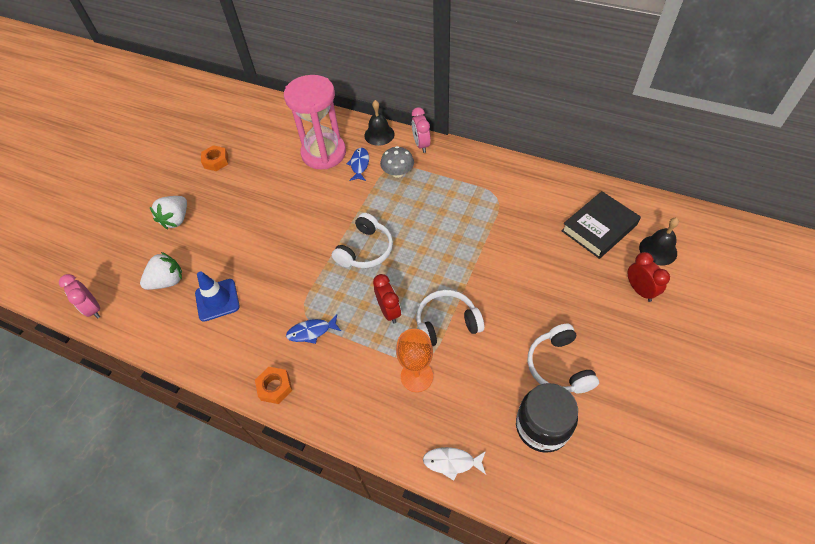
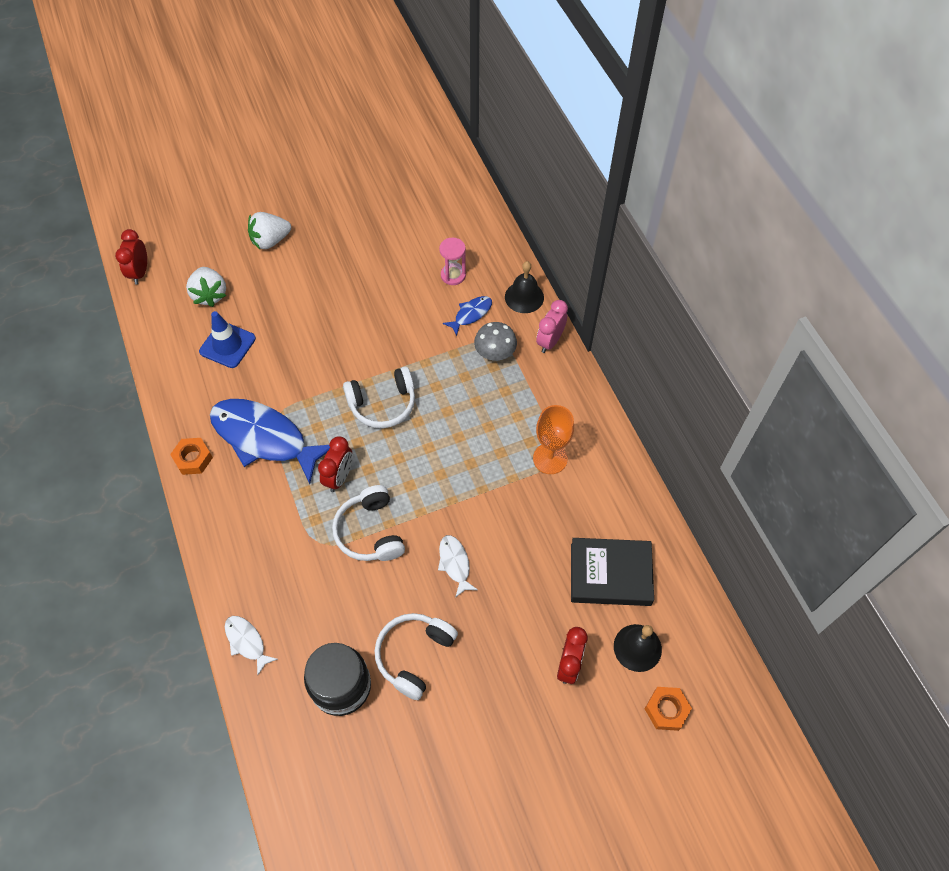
camera: 40 degrees right, 5 degrees up
pink clock [59,274,100,319] -> red clock [115,229,147,285]
white strawberry [140,252,182,290] -> white strawberry turned 60 degrees clockwise [186,267,226,307]
orange nut [201,145,228,171] -> orange nut moved to [645,687,692,731]
pink hourglass [284,75,346,169] -> pink hourglass [439,238,466,285], size x0.45
blue fish [286,314,341,344] -> blue fish [210,399,330,484], size x2.21
orange goblet [396,329,433,392] -> orange goblet moved to [533,405,574,474]
white headphones [416,290,484,346] -> white headphones turned 135 degrees counterclockwise [332,485,405,561]
none -> white fish [438,535,478,598]

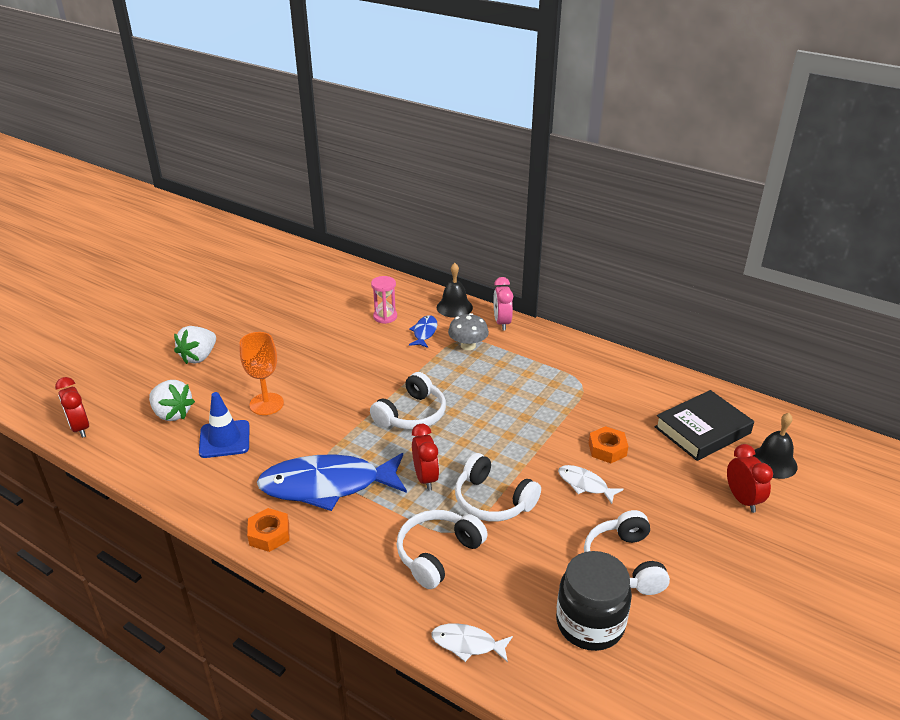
camera: 35 degrees left, 25 degrees down
orange goblet [533,405,574,474] -> orange goblet moved to [239,332,284,415]
orange nut [645,687,692,731] -> orange nut moved to [589,426,628,463]
none -> white headphones [397,510,488,589]

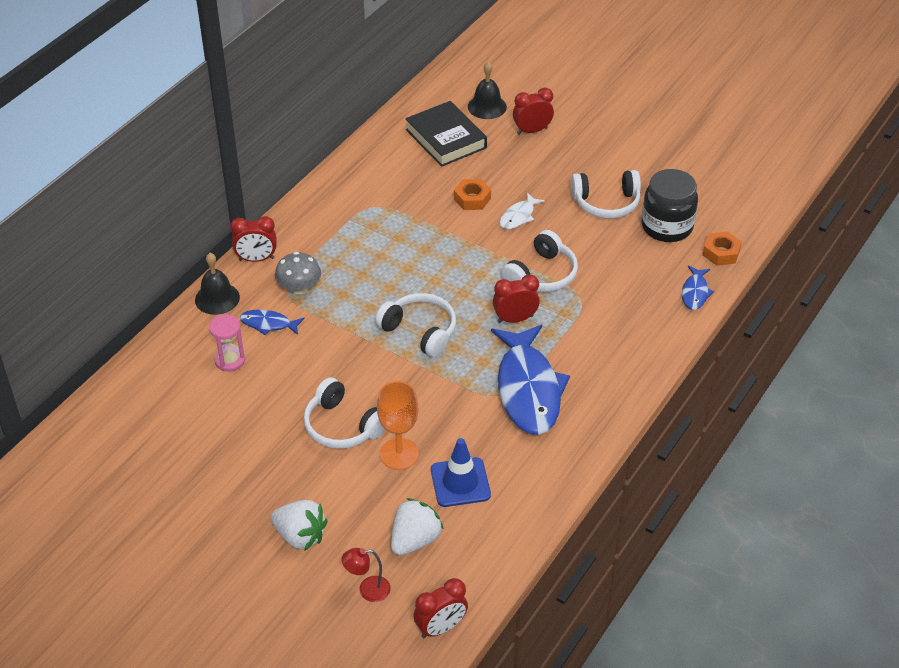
camera: 90 degrees left, 10 degrees up
orange nut [247,508,289,552] -> orange nut moved to [703,231,742,266]
white headphones [397,510,488,589] -> white headphones moved to [303,377,385,449]
white fish [431,623,513,662] -> blue fish [682,265,714,310]
pink clock [493,277,513,330] -> red clock [230,216,276,262]
none -> red lamp [342,548,391,602]

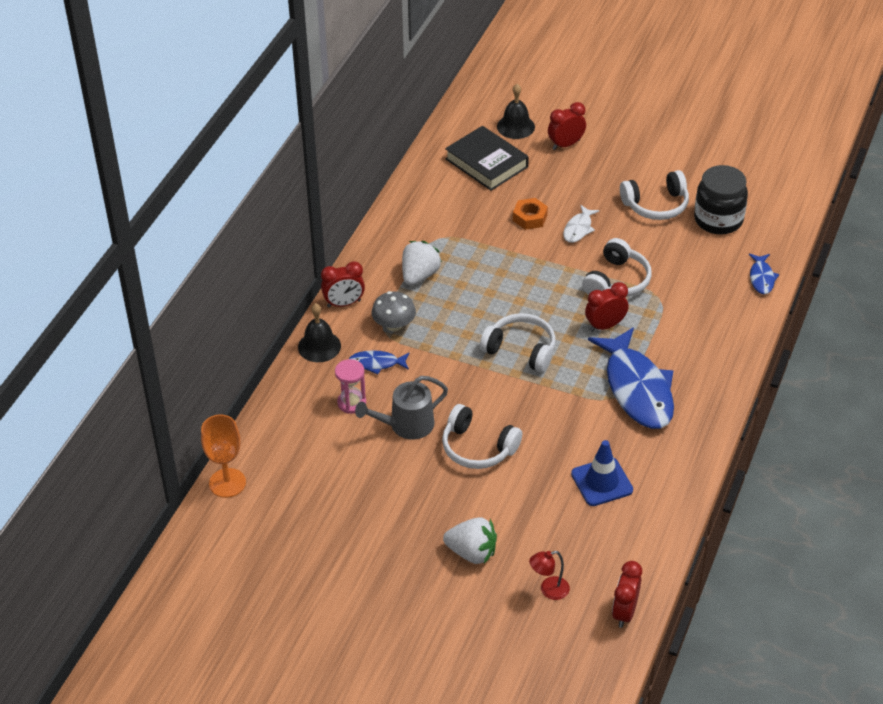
camera: 10 degrees left, 0 degrees up
orange goblet [377,381,419,470] -> orange goblet moved to [201,414,246,498]
white strawberry [391,498,444,556] -> white strawberry moved to [402,241,442,285]
red clock [413,578,468,638] -> red clock turned 150 degrees clockwise [612,561,642,628]
orange nut [703,231,742,266] -> none
none -> grey watering can [355,376,448,440]

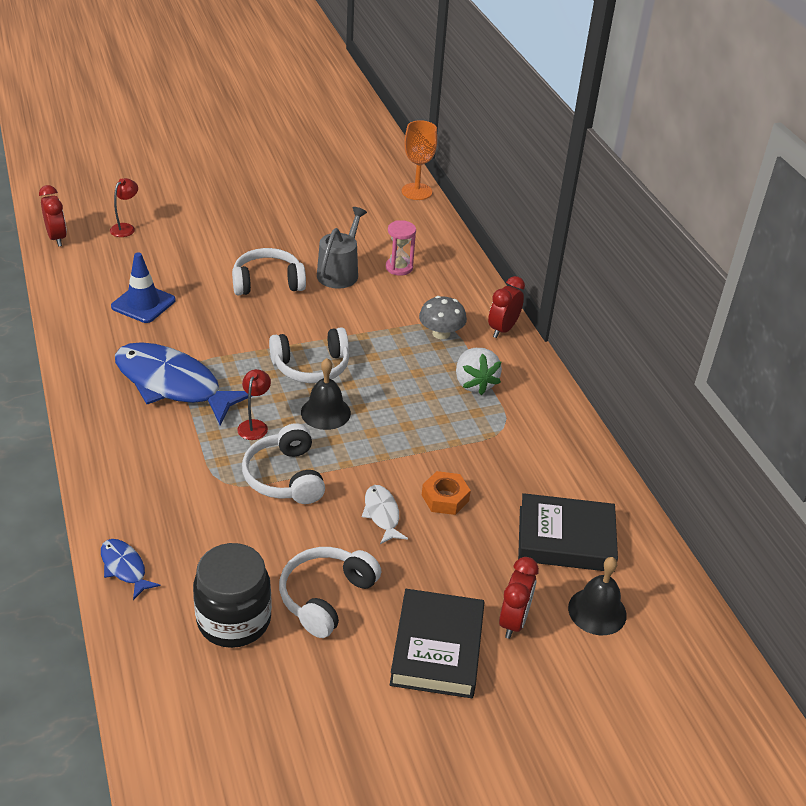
camera: 135 degrees right, 5 degrees down
black bell [298,303,341,362] -> black bell moved to [301,358,351,430]
blue fish [349,350,410,374] -> none
white strawberry [443,517,497,564] -> none
red clock [585,282,629,332] -> red lamp [237,369,271,440]
none -> black book [390,589,485,698]

